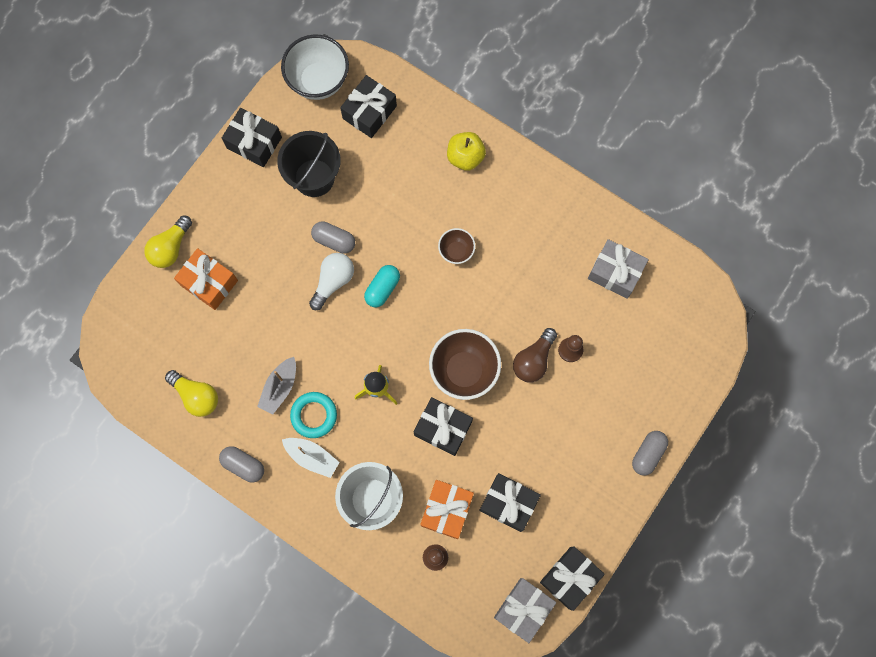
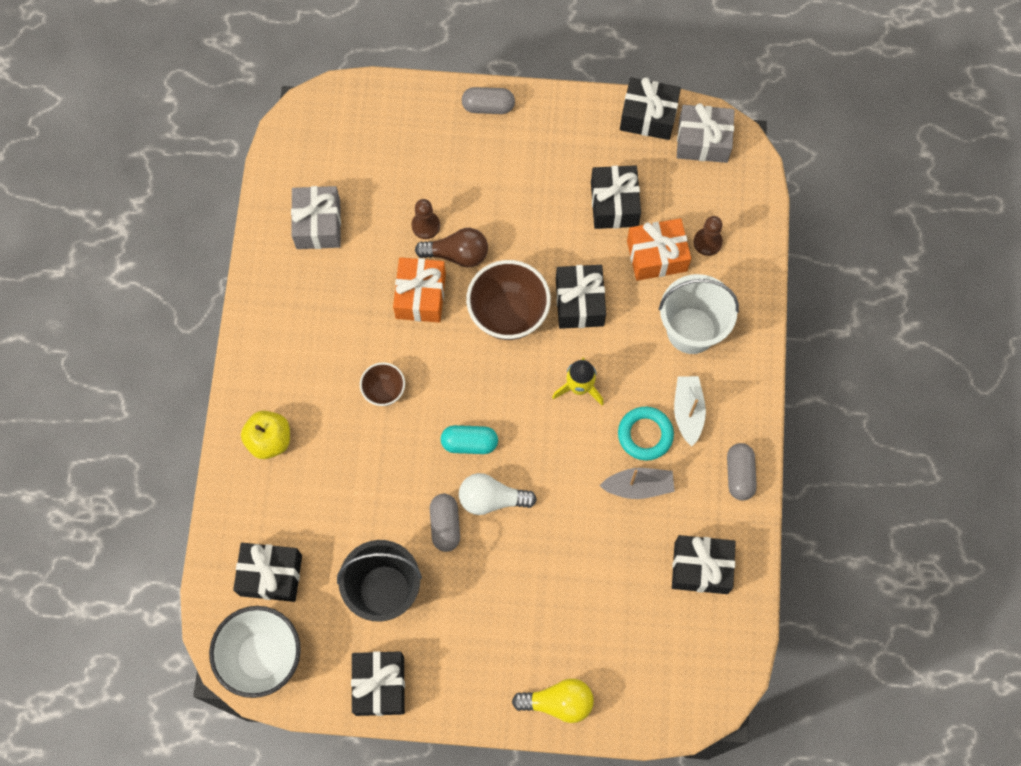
camera: 120 degrees left, 5 degrees down
yellow light bulb [165,370,218,417] -> black gift [672,535,736,594]
orange gift [174,248,238,310] -> orange gift moved to [393,257,446,323]

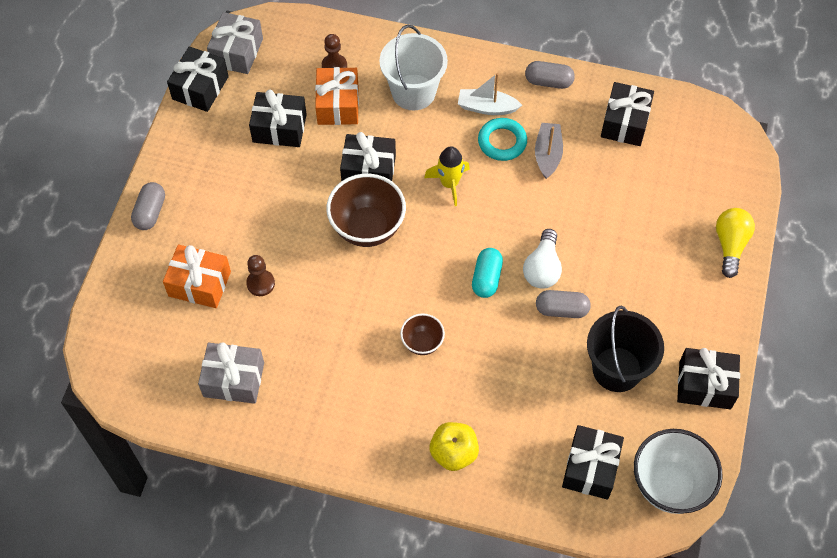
camera: 80 degrees left, 10 degrees down
orange gift [393,257,446,323] -> orange gift moved to [163,245,231,308]
brown light bulb [415,228,488,267] -> none

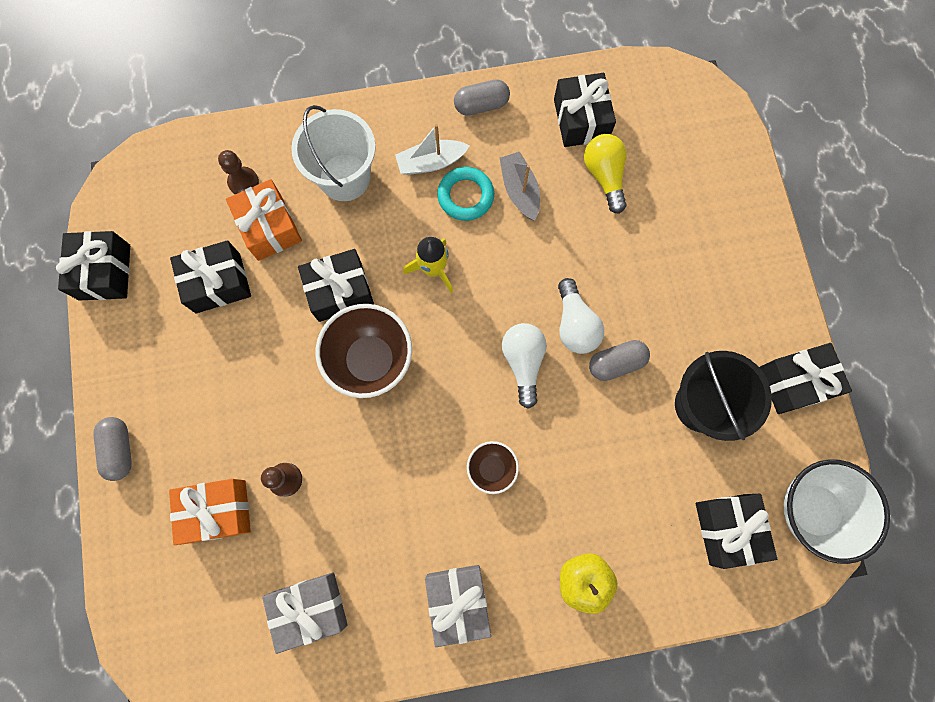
camera: 25 degrees left, 15 degrees up
grey gift [207,12,263,74] -> grey gift moved to [425,565,491,647]
turquoise capsule [472,248,503,298] -> white light bulb [502,323,547,409]
yellow light bulb [716,208,755,278] -> yellow light bulb moved to [584,134,627,214]

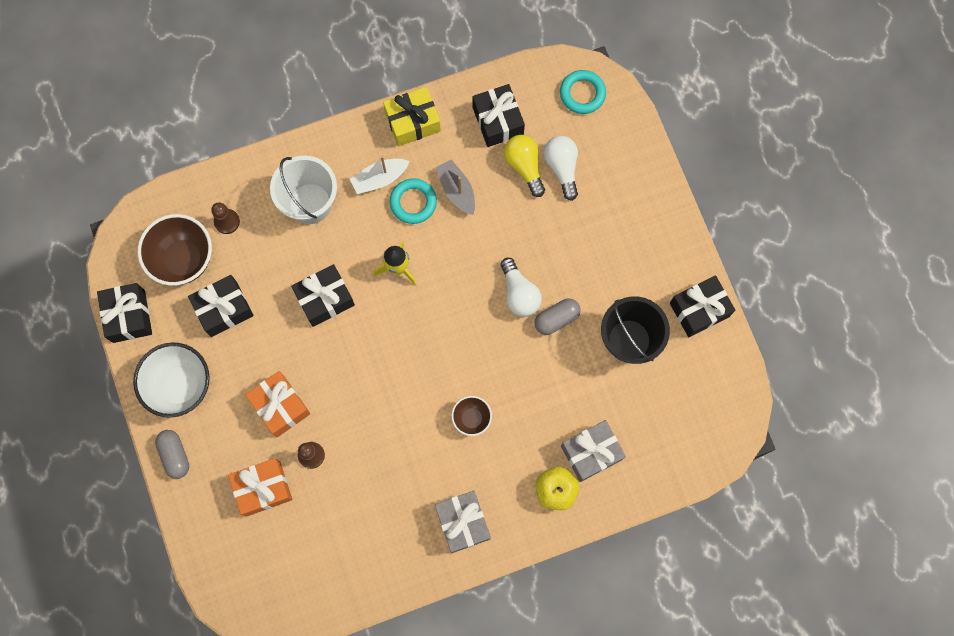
camera: 10 degrees left, 0 degrees up
orange gift [226,179,302,261] -> orange gift moved to [245,371,310,437]
grey gift [262,572,348,654] -> grey gift moved to [561,420,626,482]
brown bowl [316,304,412,398] -> brown bowl moved to [138,214,212,286]
grey capsule [454,79,510,116] -> yellow gift [383,87,441,146]
white light bulb [502,323,547,409] -> white light bulb moved to [543,136,578,201]
black gift [696,494,777,569] -> none
white bowl [784,459,890,564] -> white bowl moved to [133,342,210,418]
none -> turquoise ring [560,70,606,114]

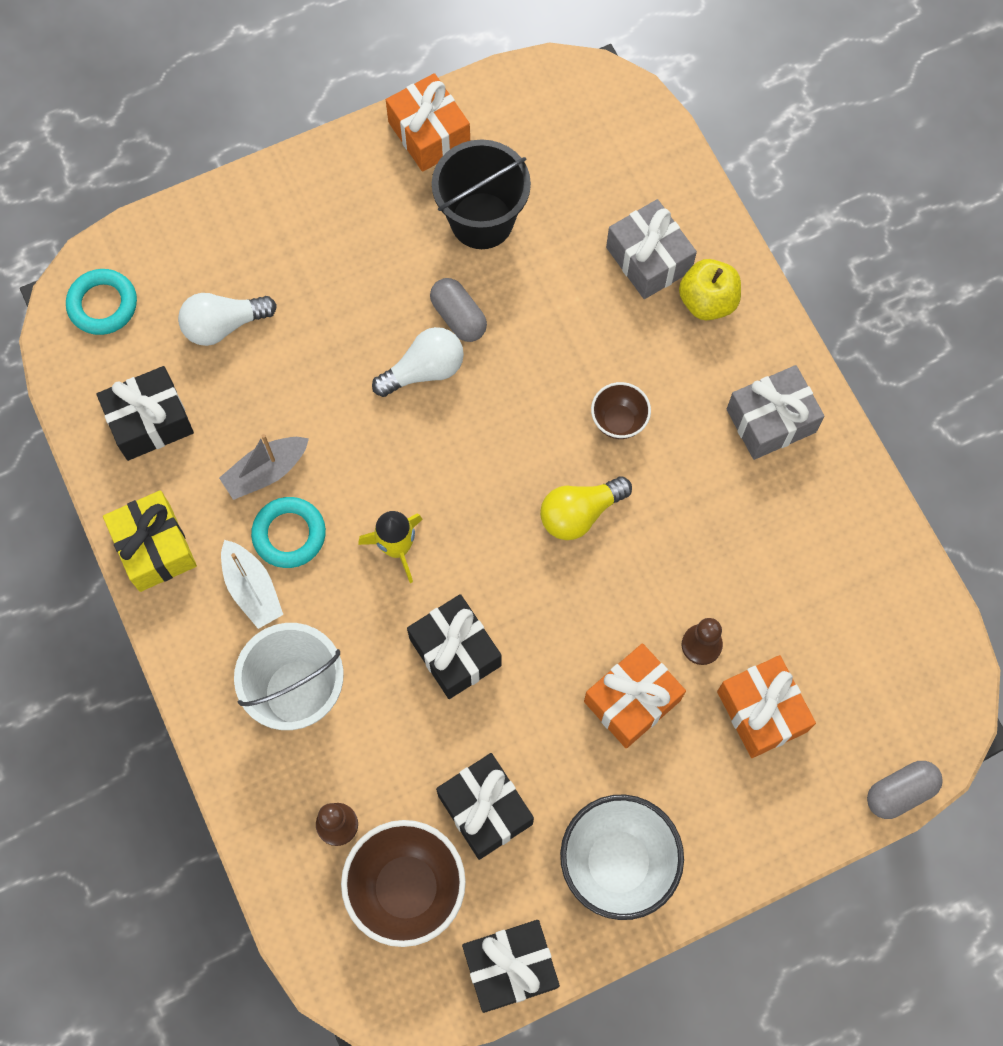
camera: 95 degrees left, 5 degrees down
grey capsule [155,430,189,479] -> grey capsule moved to [867,761,943,819]
yellow light bulb [504,135,545,197] -> yellow light bulb moved to [540,476,632,540]
black gift [670,275,735,337] -> orange gift [386,73,470,172]

